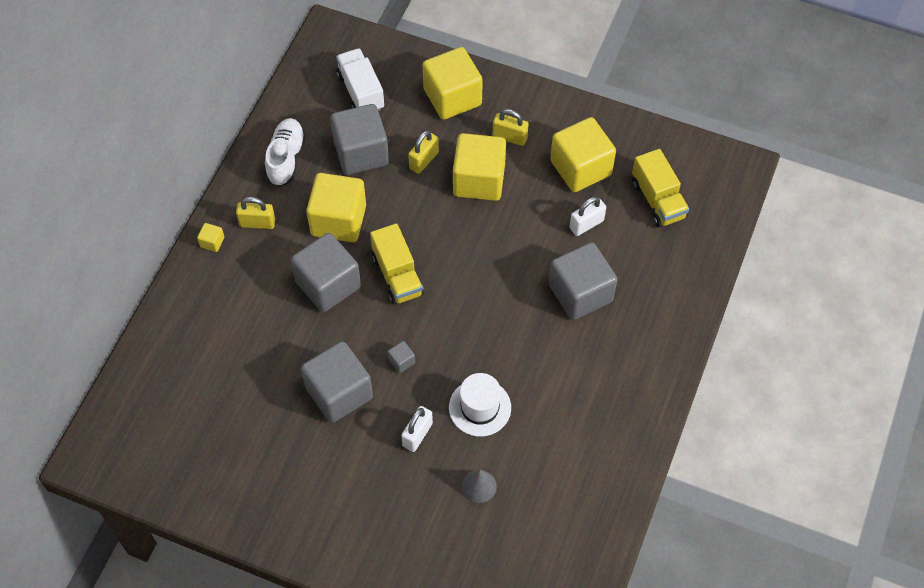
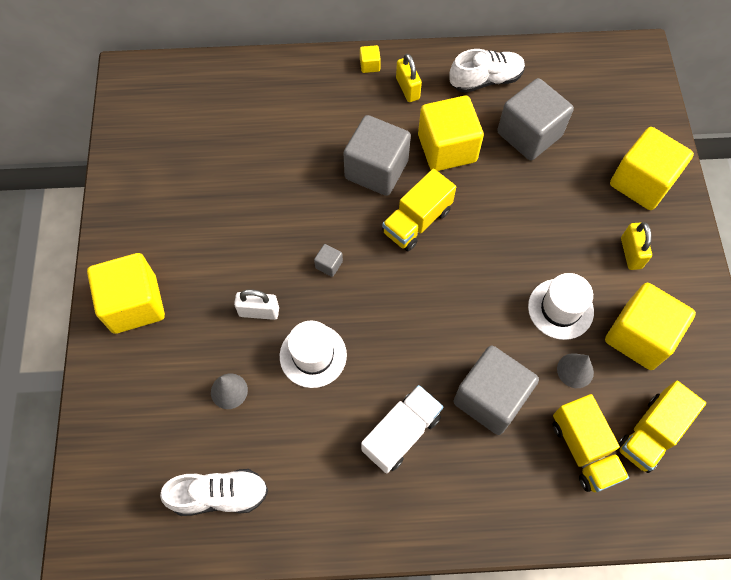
camera: 65 degrees right, 5 degrees up
grey cube [301,341,373,423] -> none
white truck [336,48,384,111] -> white truck moved to [361,385,443,473]
yellow padlock [408,130,439,174] -> none
yellow cube [453,133,506,201] -> yellow cube moved to [87,253,165,334]
white padlock [570,197,606,236] -> grey cone [557,353,594,388]
none -> white shoe [160,469,268,516]
none -> white hat [528,273,594,340]
none -> yellow truck [553,394,629,492]

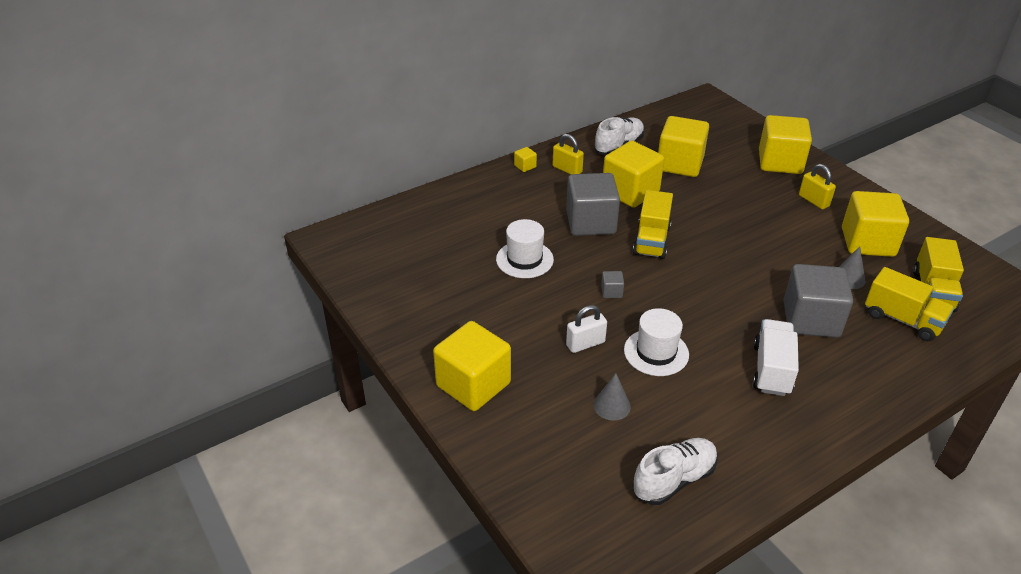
camera: 30 degrees left, 25 degrees down
grey cube [497,78,574,160] -> yellow cube [658,116,709,177]
white hat [528,273,594,340] -> white hat moved to [496,219,554,278]

